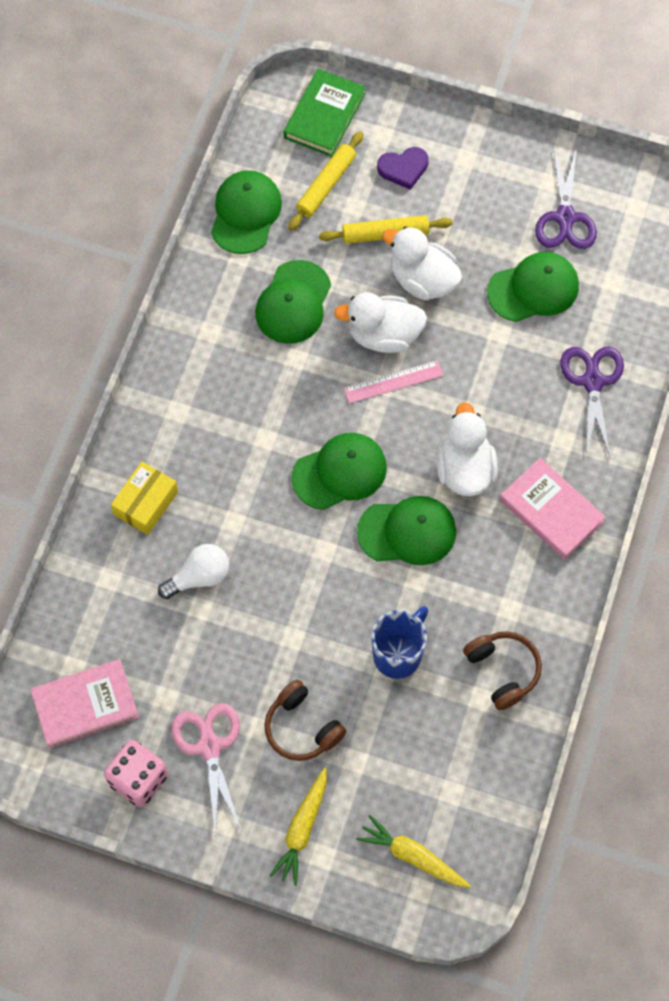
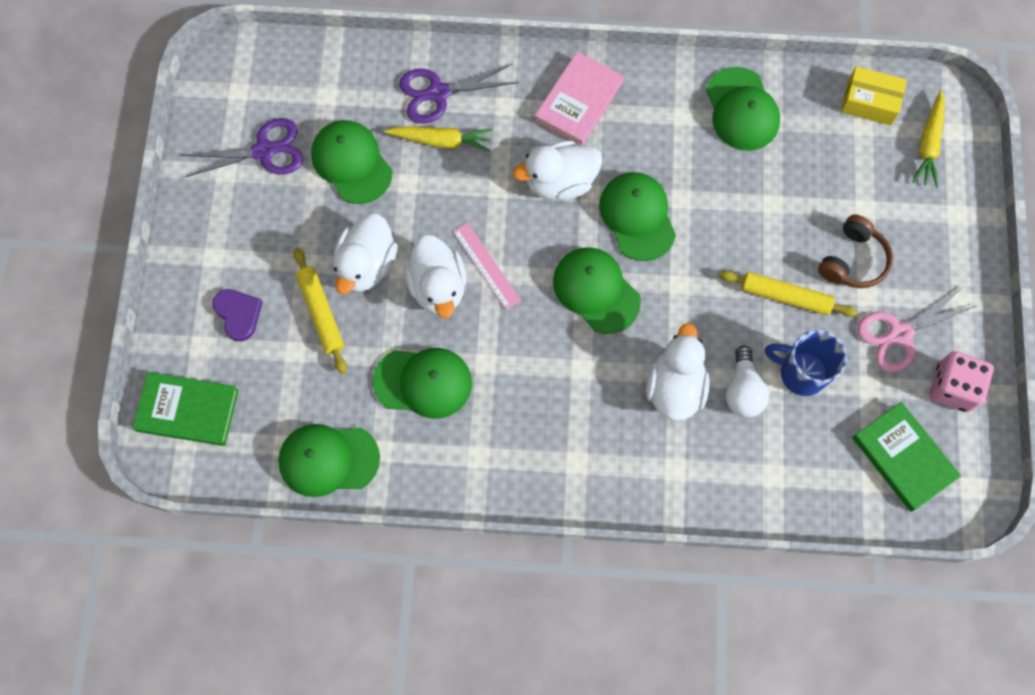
camera: 105 degrees left, 5 degrees up
pink book [30,659,139,748] -> green book [852,402,961,512]
yellow box [111,462,178,535] -> yellow box moved to [841,66,907,125]
white light bulb [158,544,229,599] -> white light bulb turned 135 degrees counterclockwise [726,346,769,417]
yellow carrot [269,767,327,886] -> yellow carrot moved to [384,127,492,152]
yellow rolling pin [288,131,363,231] -> yellow rolling pin moved to [719,270,858,317]
blue mug [371,606,428,679] -> blue mug moved to [765,330,847,396]
brown headphones [463,631,542,710] -> green cap [706,67,780,151]
none -> white duck [646,323,710,421]

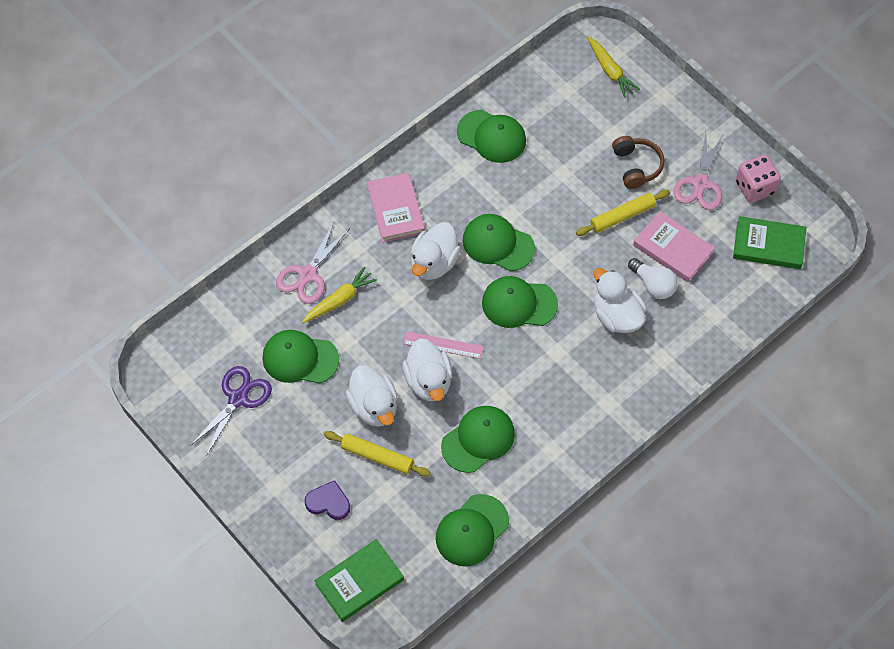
camera: 45 degrees left, 10 degrees down
purple scissors [399,63,519,124] -> pink scissors [276,222,350,304]
white duck [404,235,466,318] -> white duck turned 45 degrees clockwise [403,338,452,401]
blue mug [765,330,847,396] -> pink book [633,211,715,282]
yellow box [841,66,907,125] -> none

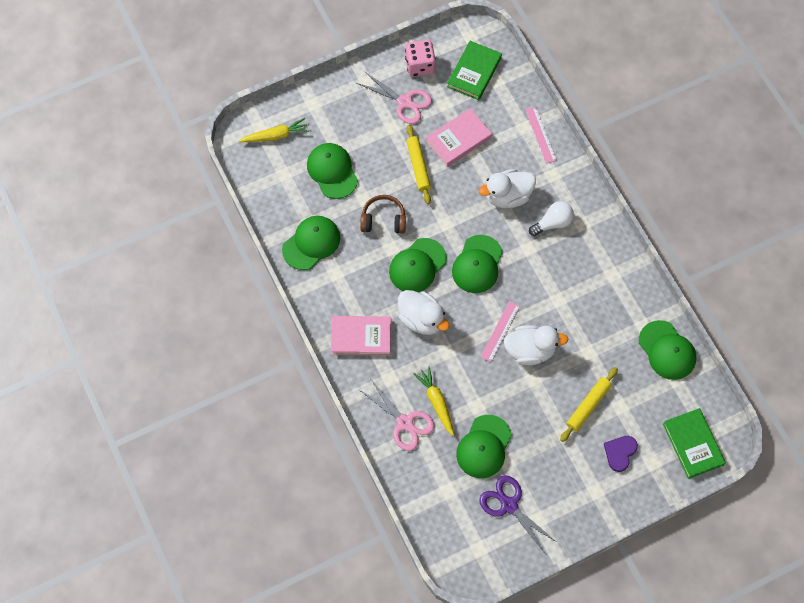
camera: 75 degrees left, 5 degrees up
white duck [345,365,397,427] -> none
green cap [441,406,515,473] -> green cap moved to [307,143,358,199]
brown headphones [612,136,664,189] -> brown headphones moved to [360,195,406,234]
white light bulb [628,258,678,299] -> white light bulb moved to [529,201,574,236]
none -> pink ruler [525,107,557,163]

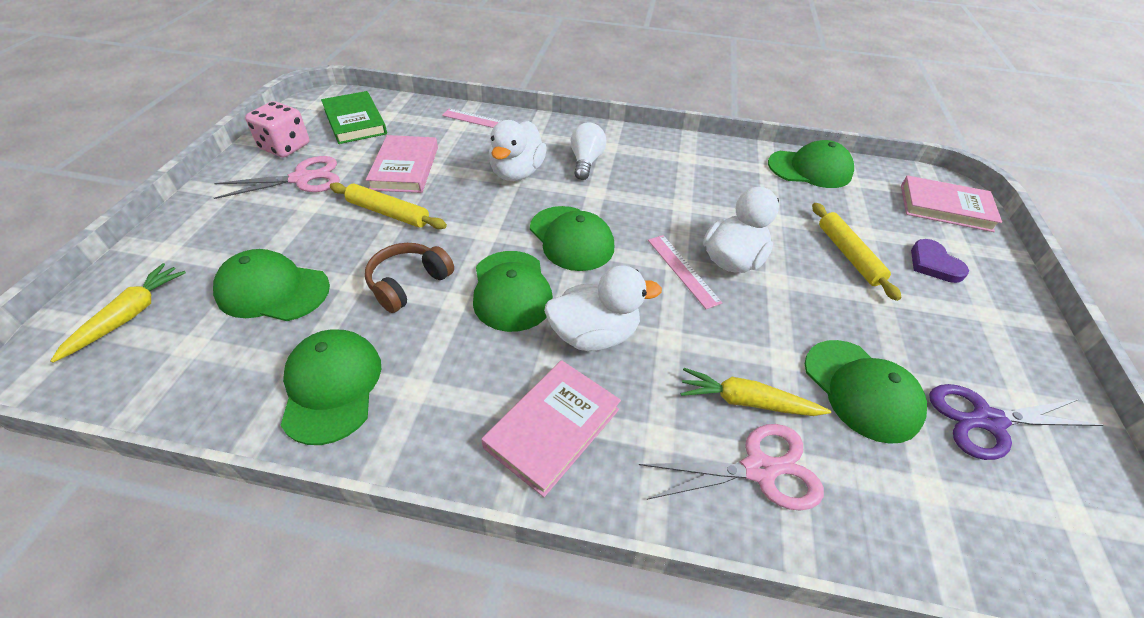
camera: 55 degrees left, 20 degrees down
green book [663,408,726,479] -> pink book [901,175,1002,232]

